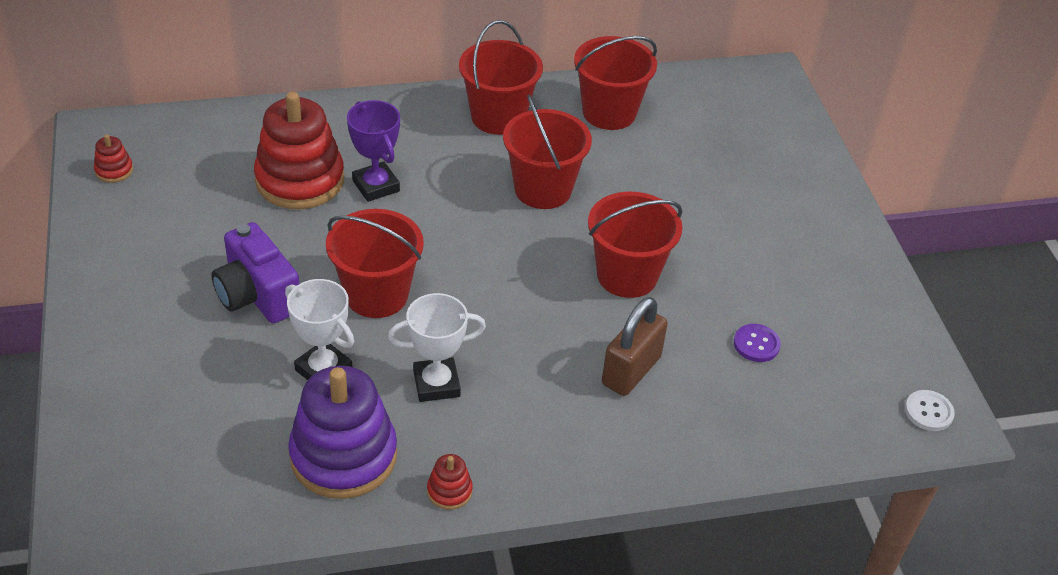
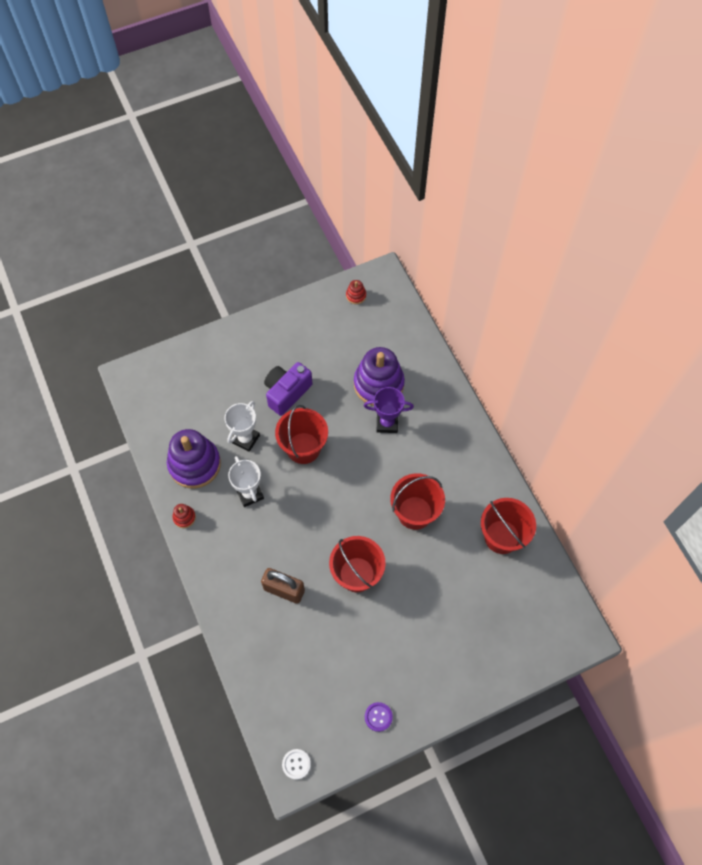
camera: 80 degrees right, 20 degrees up
red stacking toy [254,92,344,209] -> purple stacking toy [354,347,405,406]
purple trophy [347,100,400,202] -> purple trophy turned 45 degrees clockwise [364,387,414,433]
red bucket [459,20,543,135] -> none
purple button [734,324,781,362] -> purple button moved to [365,702,393,732]

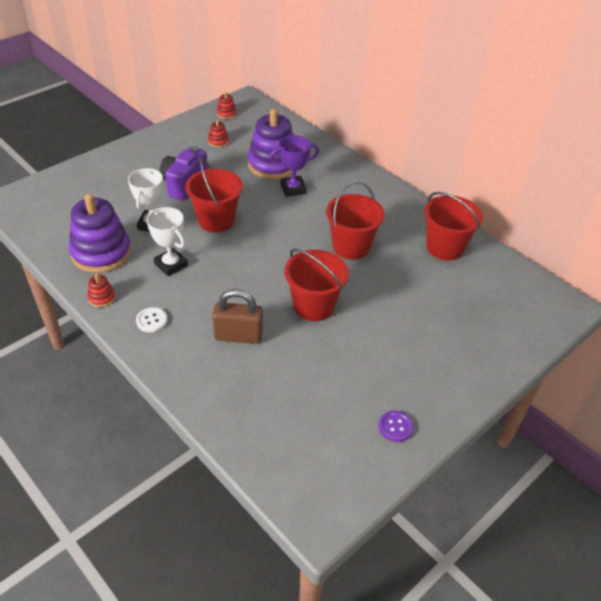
camera: 20 degrees left, 20 degrees down
white button [282,749,311,779] -> white button moved to [136,307,168,333]
none -> red stacking toy [208,120,229,148]

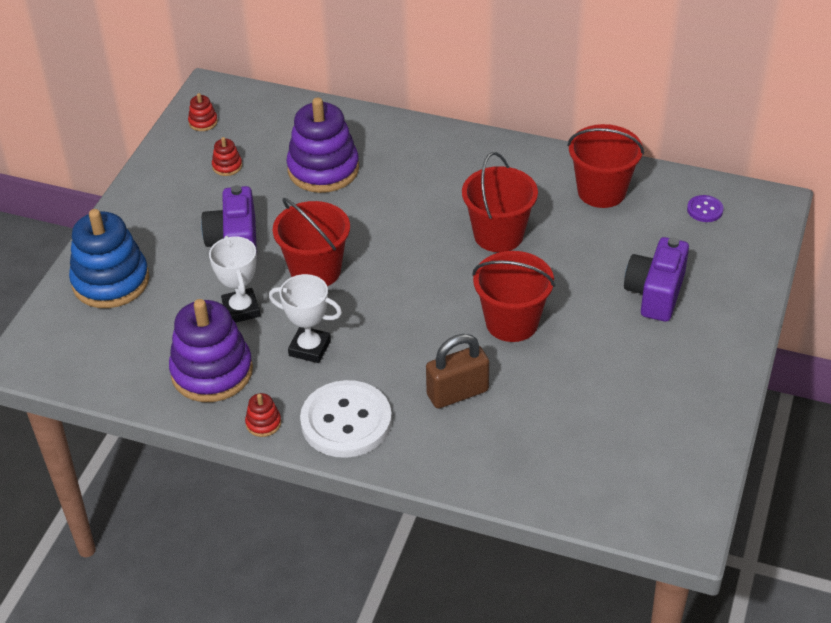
camera: 25 degrees left, 0 degrees up
white button [136,307,168,333] -> white button [300,380,392,458], size x2.25
purple trophy [270,135,319,197] -> none
purple button [379,411,414,442] -> purple button moved to [687,195,724,222]
none -> blue stacking toy [69,209,149,308]
none -> purple camera [624,237,689,322]

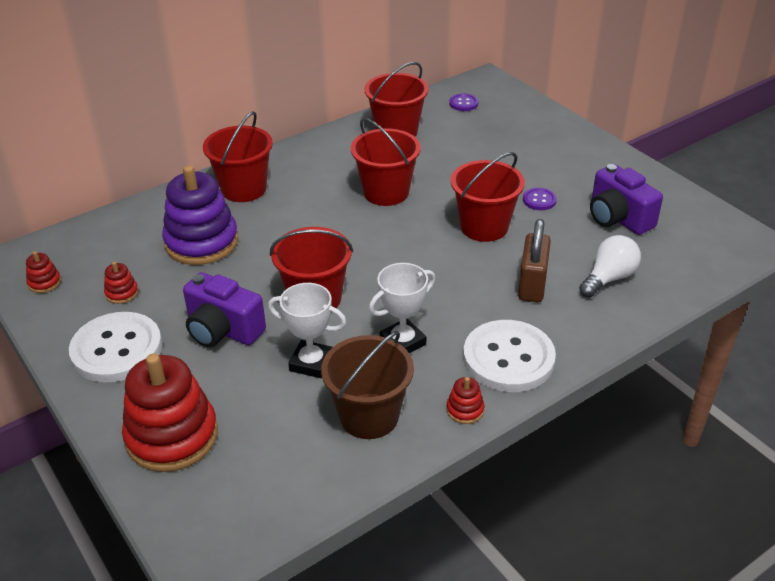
camera: 55 degrees left, 5 degrees down
blue stacking toy [69,209,149,308] -> red stacking toy [122,353,218,472]
purple stacking toy [169,299,253,402] -> brown bucket [321,331,414,439]
purple camera [624,237,689,322] -> purple camera moved to [590,164,663,235]
none -> white button [69,312,162,382]
none -> red bucket [203,111,273,202]
none -> purple button [523,188,557,210]
none -> white light bulb [579,235,641,298]

